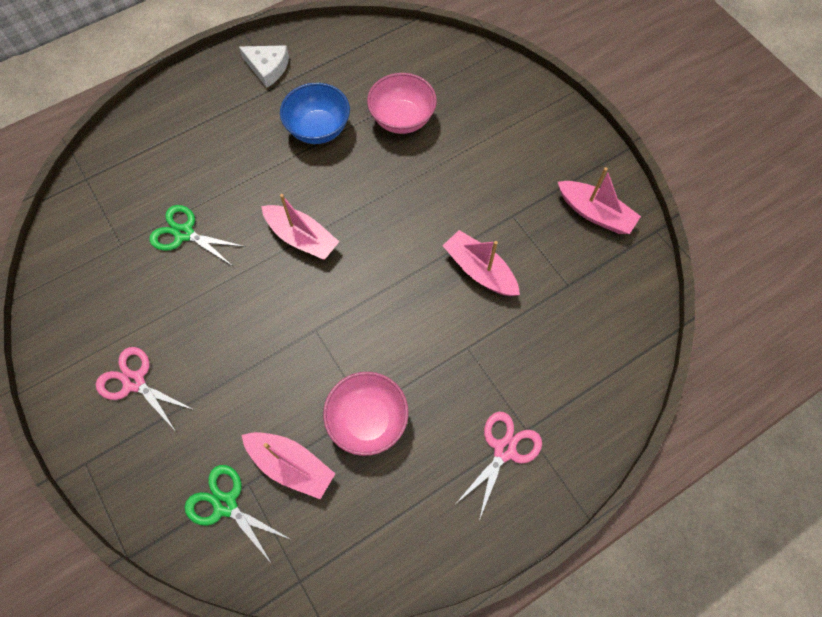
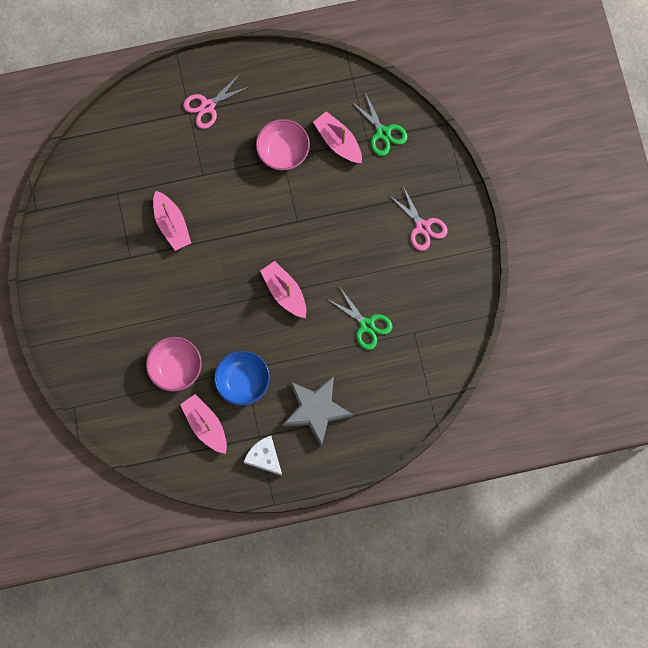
camera: 160 degrees left, 10 degrees up
pink boat [558,167,641,234] -> pink boat moved to [180,394,227,454]
none -> grey star [282,376,353,447]

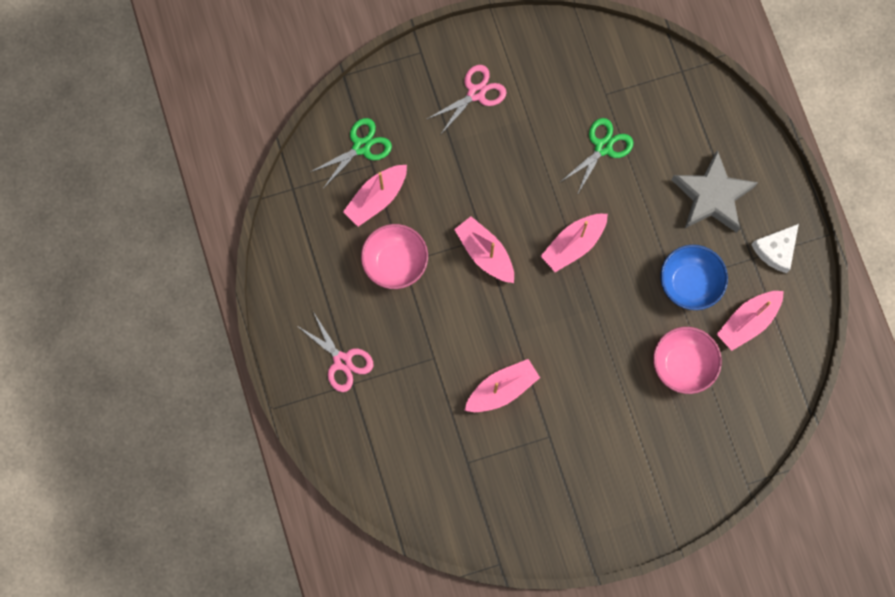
camera: 95 degrees left, 0 degrees up
none -> pink boat [454,216,514,283]

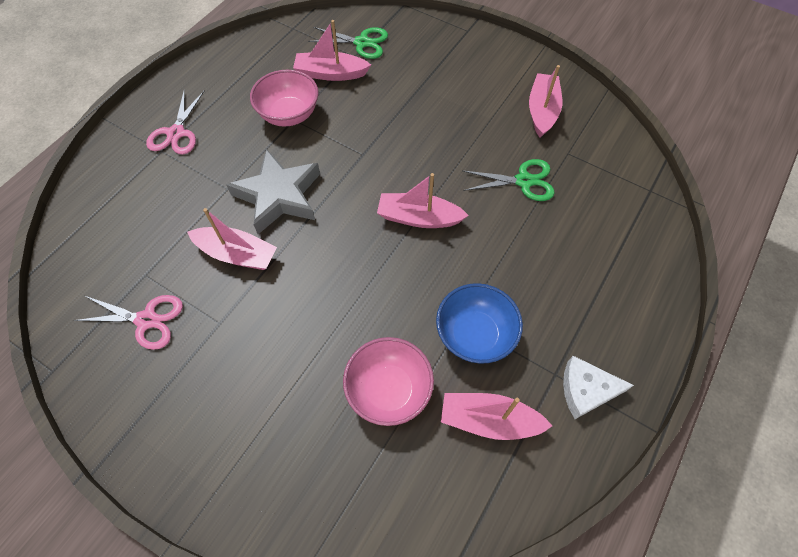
camera: 50 degrees right, 15 degrees down
pink scissors [427,65,507,135] -> pink scissors moved to [74,295,183,350]
pink boat [454,216,514,283] -> pink boat moved to [529,65,562,137]
grey star [672,150,758,233] -> grey star moved to [227,149,320,234]

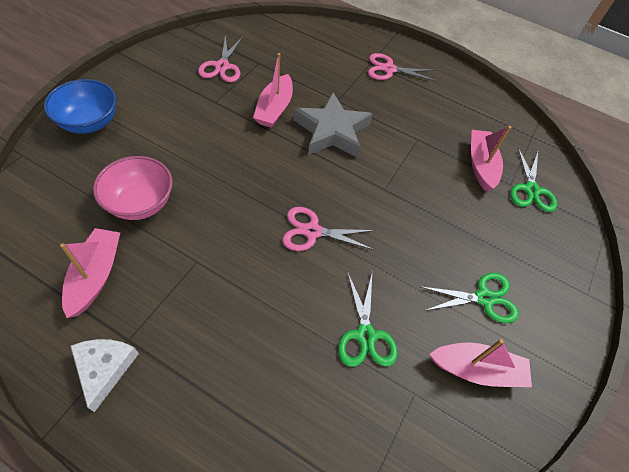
camera: 80 degrees right, 5 degrees down
pink bowl [250,70,318,127] -> none
pink boat [377,173,469,228] -> pink scissors [282,207,375,251]
blue bowl [436,283,523,364] -> blue bowl moved to [44,79,117,134]
none -> green scissors [420,273,519,323]

